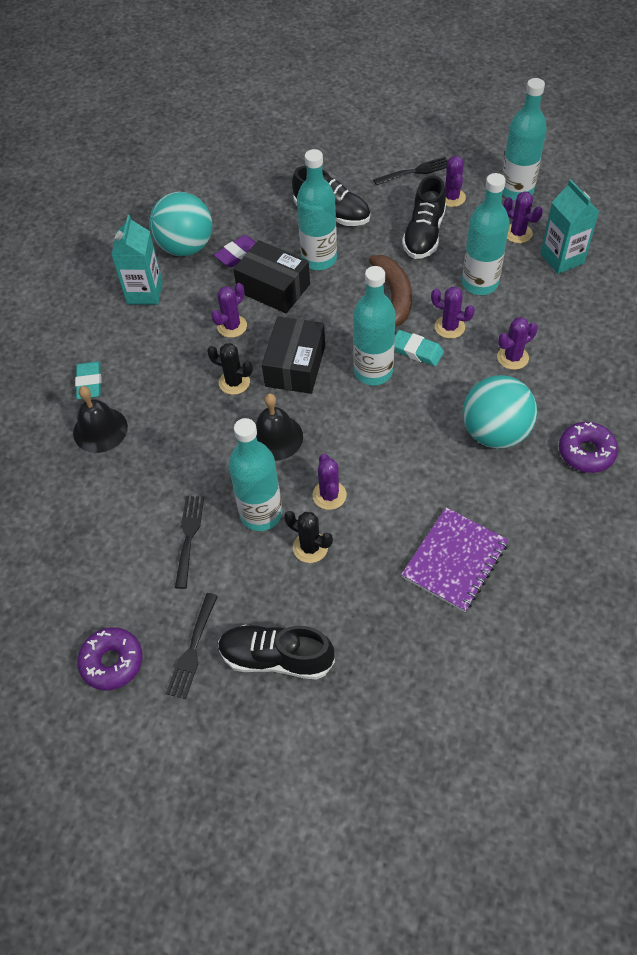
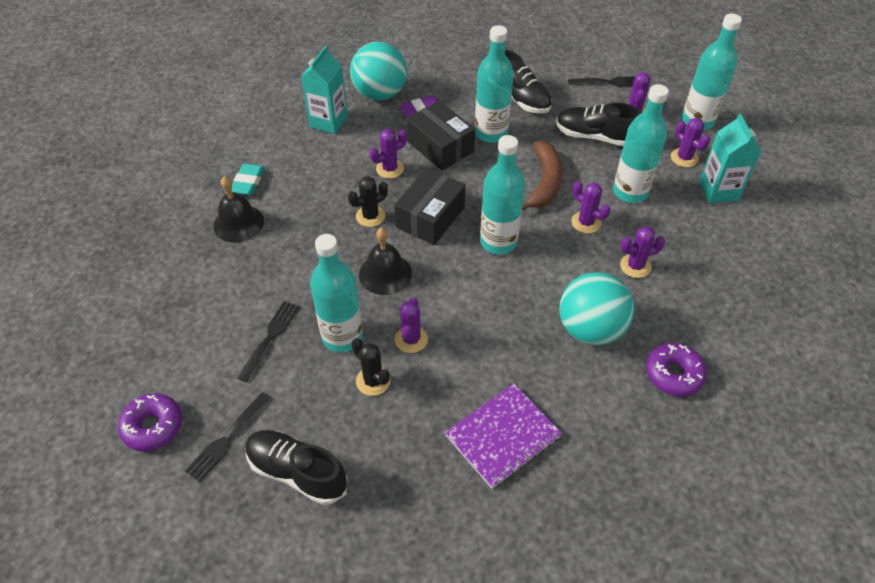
camera: 15 degrees right, 5 degrees down
black cactus [207,343,253,395] -> black cactus turned 75 degrees counterclockwise [348,176,388,227]
turquoise eraser [394,330,444,366] -> none
black shoe [402,175,446,259] -> black shoe turned 75 degrees clockwise [556,103,642,146]

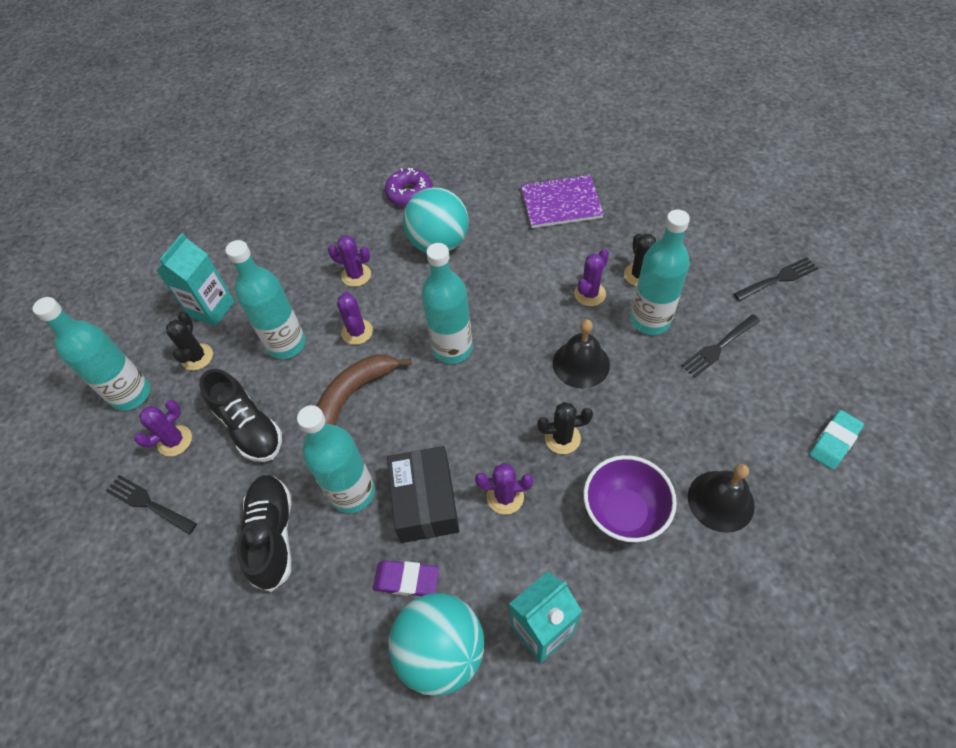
camera: 145 degrees left, 5 degrees up
purple donut [118,393,182,451] -> none
turquoise eraser [232,164,265,195] -> turquoise eraser moved to [809,410,864,470]
black shoe [245,430,348,505] -> none
black box [394,168,466,245] -> none
purple cactus [671,118,710,167] -> black cactus [166,312,213,370]
none -> purple bowl [584,455,677,543]

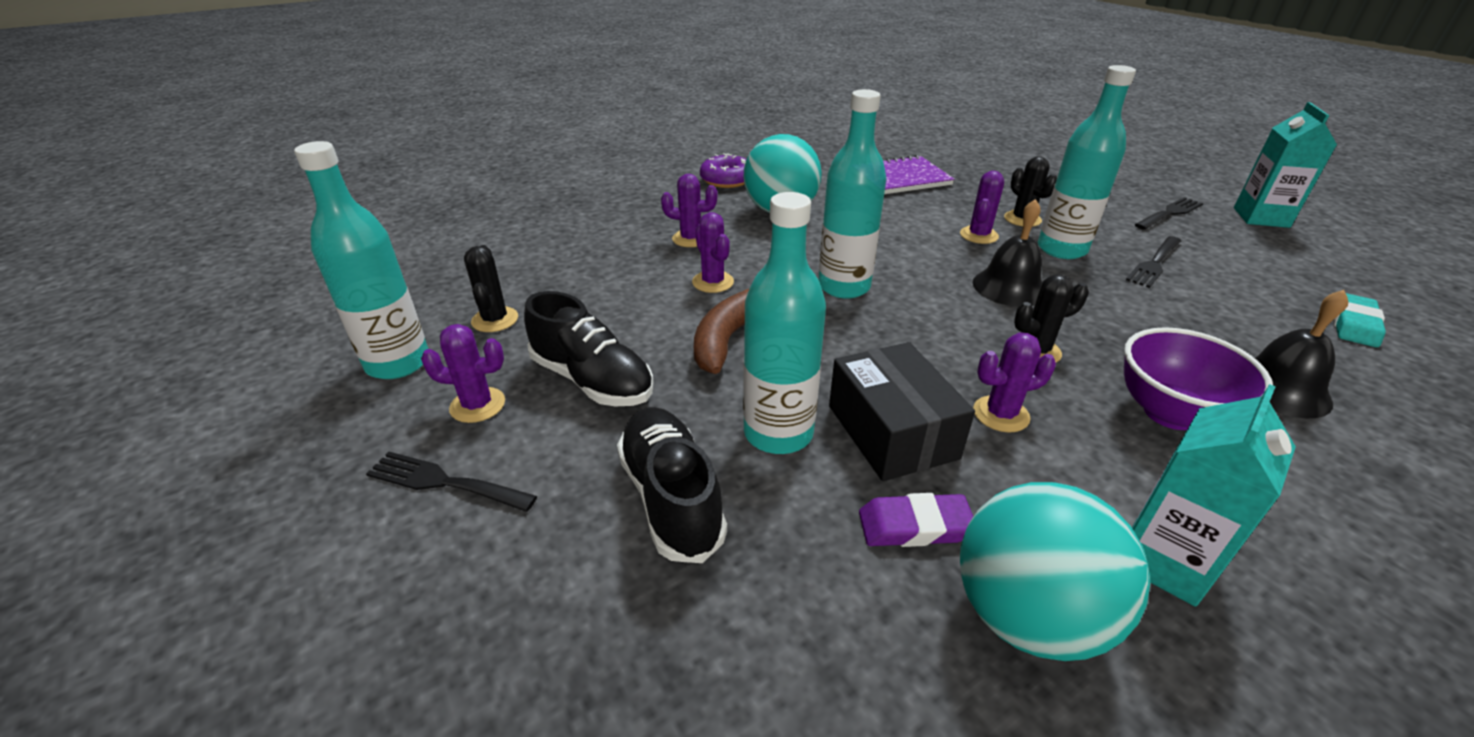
camera: 15 degrees left, 20 degrees down
purple cactus [134,400,192,456] -> purple cactus turned 60 degrees clockwise [421,324,505,423]
turquoise carton [157,233,235,326] -> turquoise carton moved to [1234,102,1337,228]
turquoise bottle [226,240,306,359] -> none

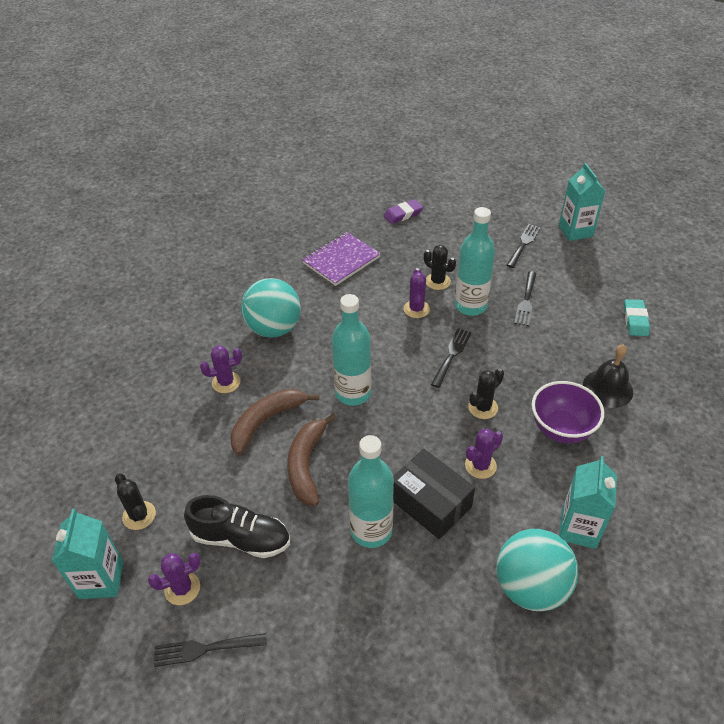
camera: 25 degrees left, 10 degrees up
turquoise bottle [294,141,428,379] -> turquoise carton [52,509,123,599]
black shoe [617,407,727,563] -> none
purple cactus [692,212,734,293] -> brown banana [230,389,319,455]
purple donut [700,153,747,188] -> none
purple eraser [859,493,973,547] -> purple eraser moved to [383,199,423,224]
black bell [973,199,1042,307] -> black fork [431,328,472,388]

